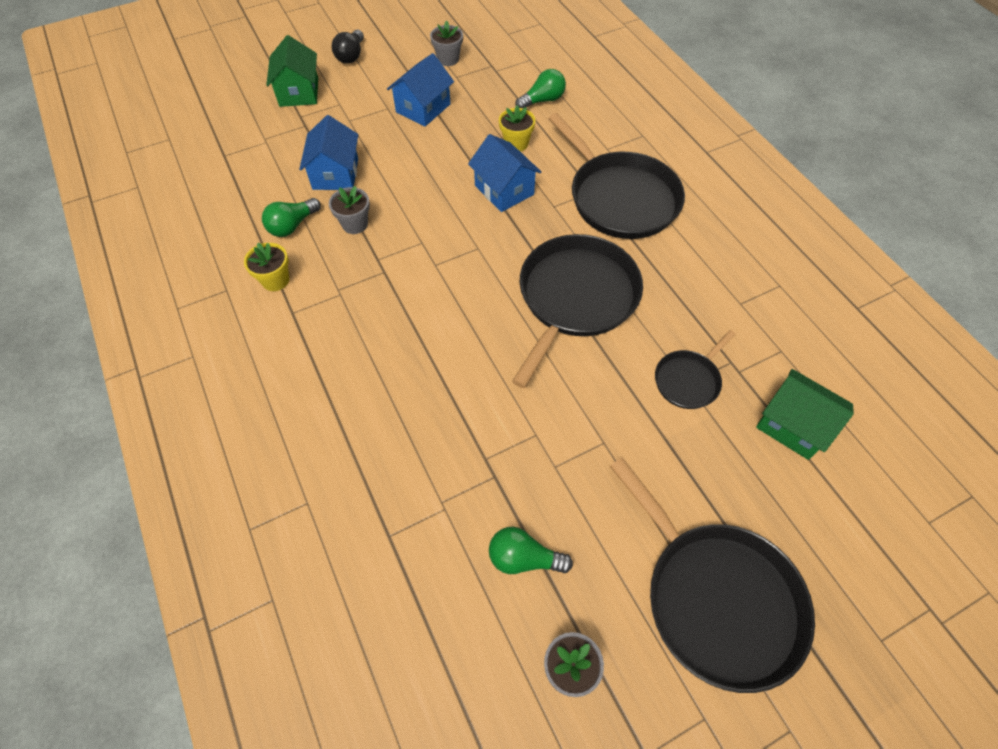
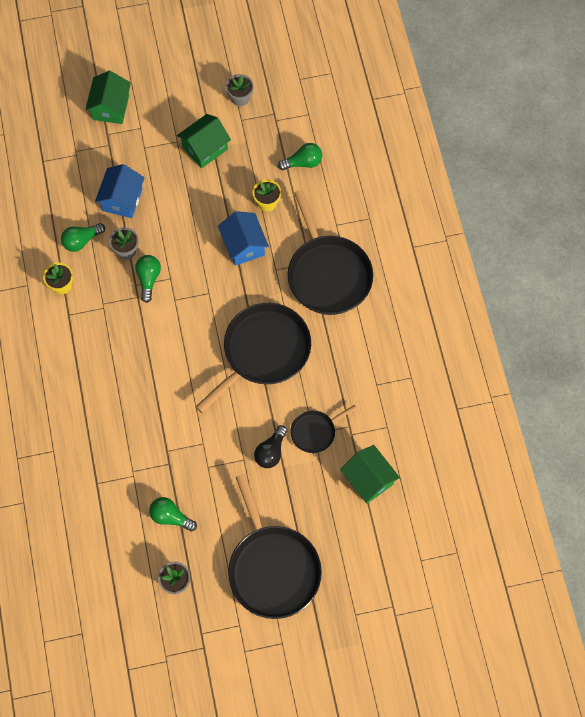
camera: 15 degrees right, 10 degrees up
black light bulb [332,30,364,64] -> black light bulb moved to [254,425,287,468]
blue house [387,53,454,127] -> green house [177,114,231,168]
none -> green light bulb [135,255,161,303]

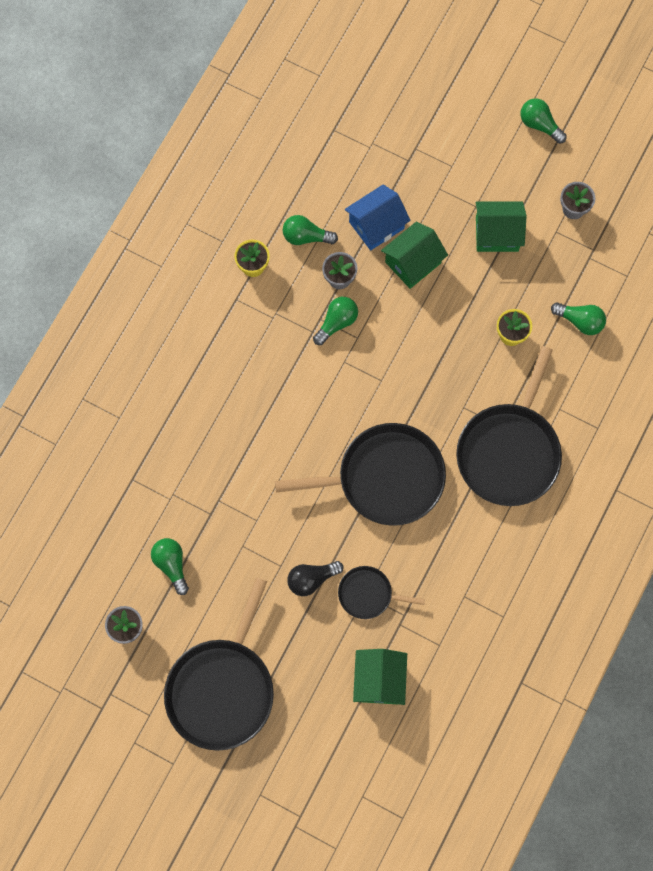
camera: 40 degrees right, 5 degrees up
green house [85,71,131,124] -> green house moved to [381,222,448,289]
blue house [218,211,269,266] -> none
none -> green light bulb [520,98,567,144]

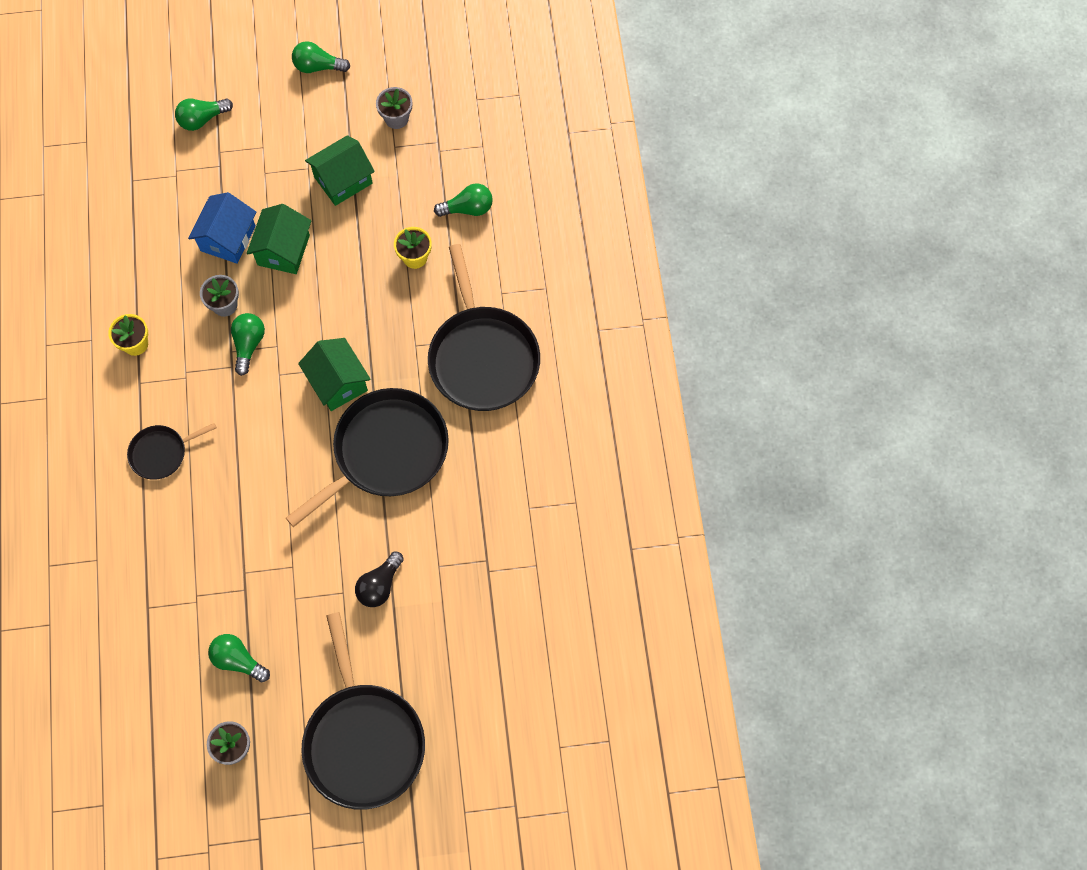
camera: 35 degrees left, 5 degrees down
green light bulb [283,215,338,245] -> green light bulb moved to [175,98,233,131]
black pan [338,566,425,619] -> black pan moved to [127,423,217,479]
green house [353,649,407,705] -> green house moved to [298,338,371,411]

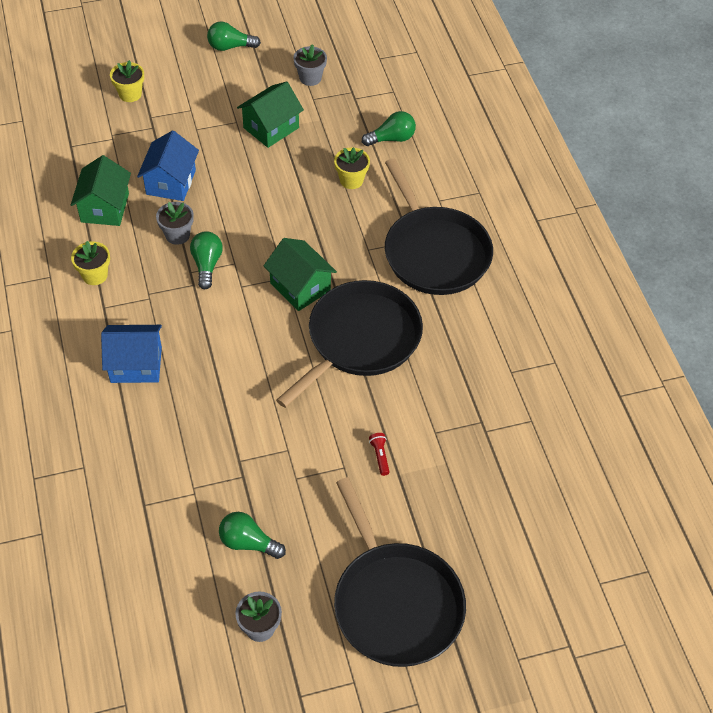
camera: 10 degrees left, 15 degrees down
black pan [127,423,217,479] -> blue house [101,325,162,383]
green light bulb [175,98,233,131] -> yellow flower pot [110,60,144,102]
green house [247,204,311,274] -> green house moved to [71,155,131,226]
black light bulb [355,552,404,607] -> red flashlight [369,433,389,476]

